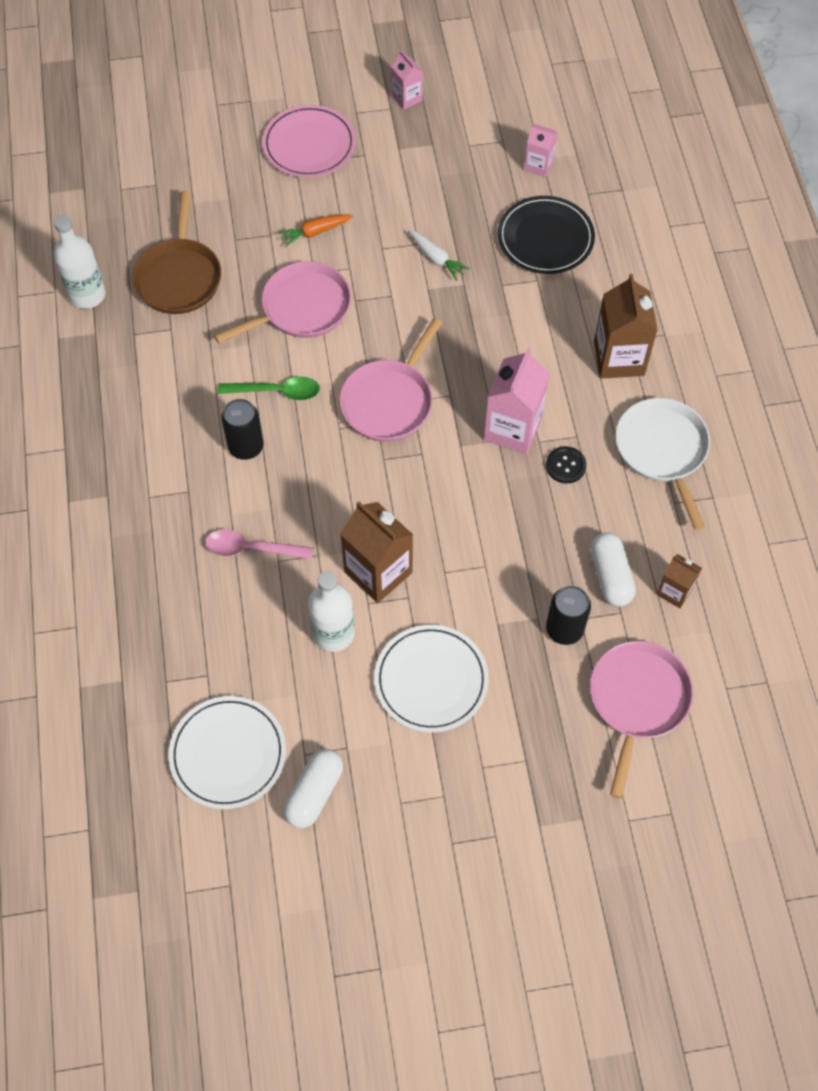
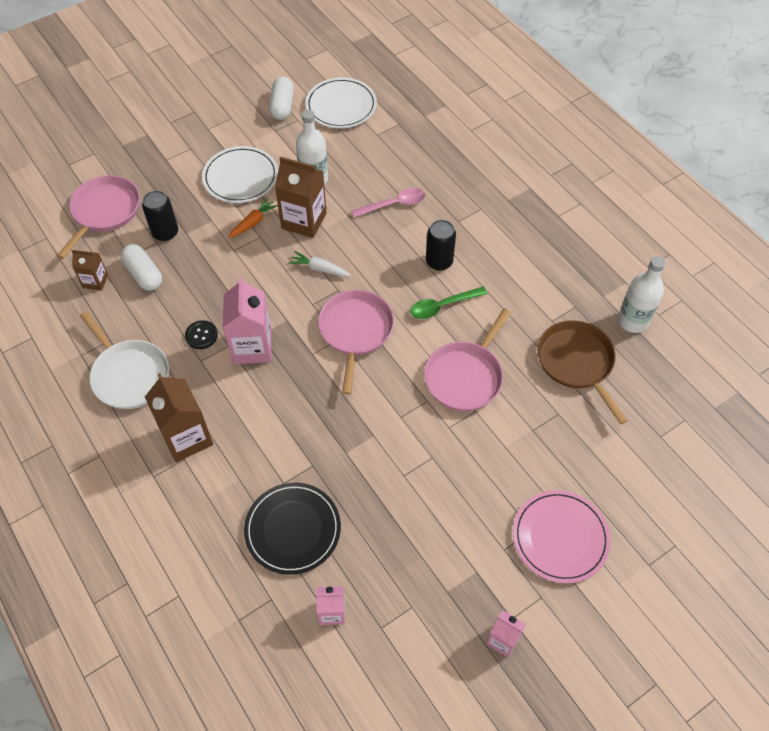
camera: 155 degrees right, 5 degrees down
orange carrot [278,214,353,247] -> orange carrot moved to [228,198,278,238]
white carrot [409,230,470,281] -> white carrot moved to [288,251,351,277]
pink pan [590,641,694,798] -> pink pan turned 150 degrees counterclockwise [57,175,140,259]

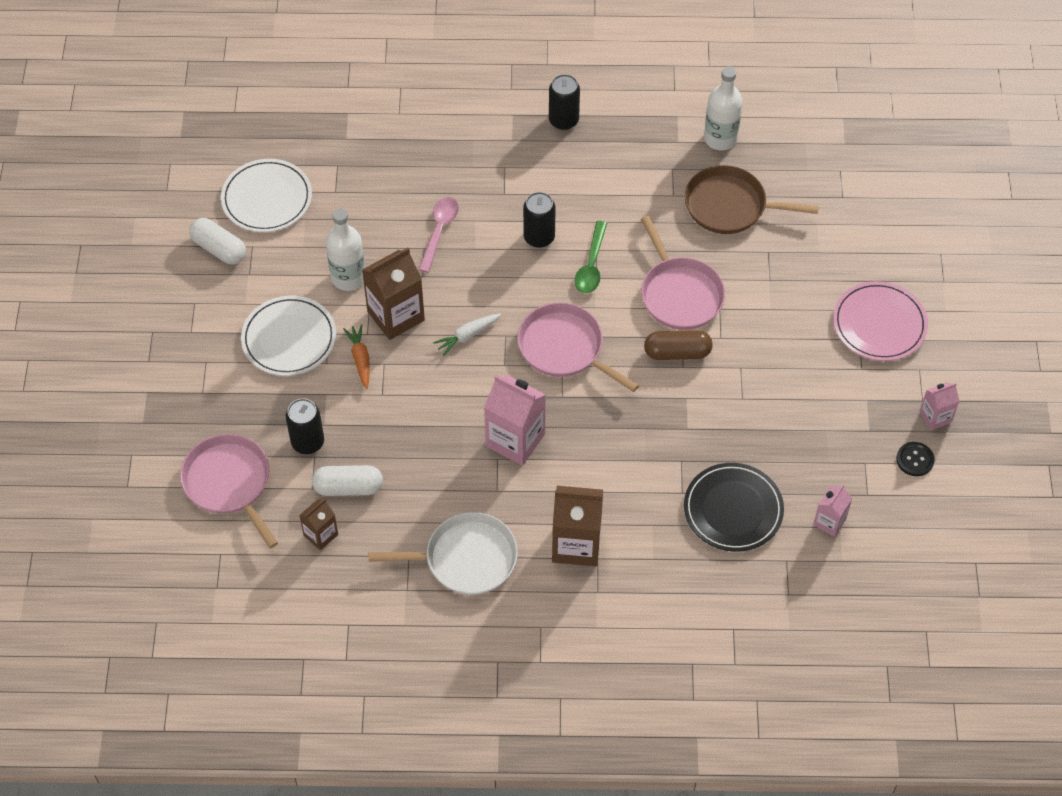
camera: 55 degrees left, 0 degrees up
black button [185,320,218,349] -> black button moved to [896,442,935,476]
none -> black can [549,74,580,130]
none -> brown capsule [644,330,713,360]

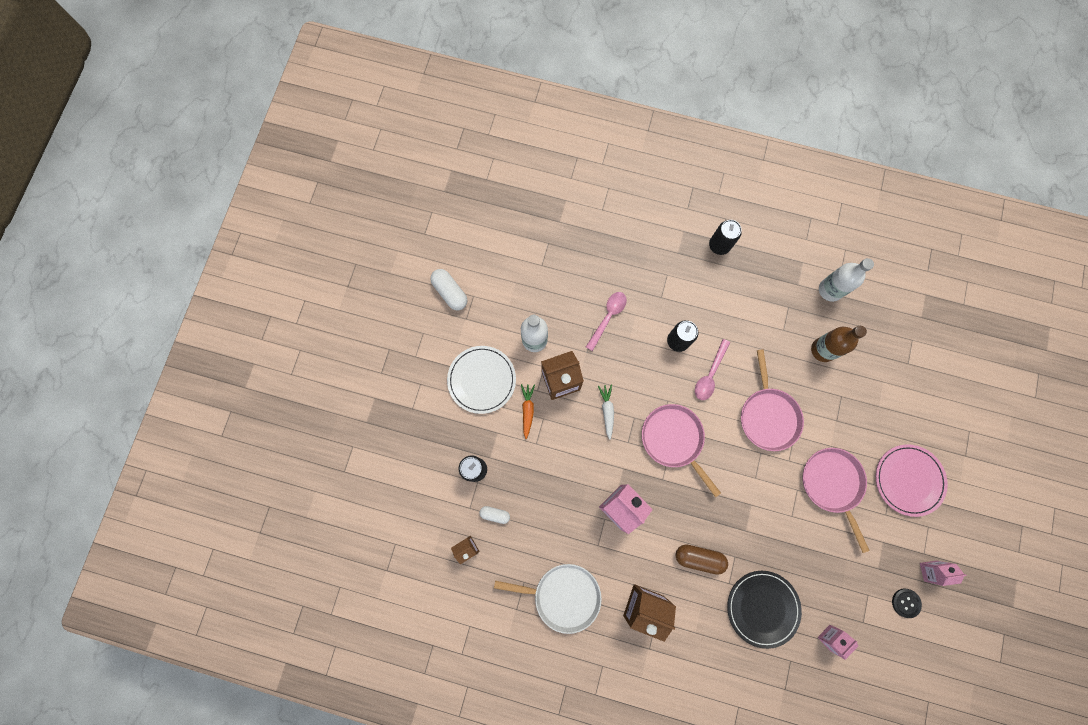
camera: 15 degrees right, 20 degrees up
pink pan [180,434,278,548] -> pink pan moved to [802,448,870,553]
white plate [221,159,312,232] -> none
white capsule [312,465,383,496] -> white capsule [479,506,510,524], size x0.61
white carrot [433,314,501,356] -> white carrot turned 105 degrees clockwise [598,384,614,440]
green spoon [575,221,607,293] -> pink spoon [695,339,730,400]
brown capsule [644,330,713,360] -> brown capsule moved to [676,544,728,575]
brown pan [684,165,819,234] -> brown bottle [811,326,867,362]

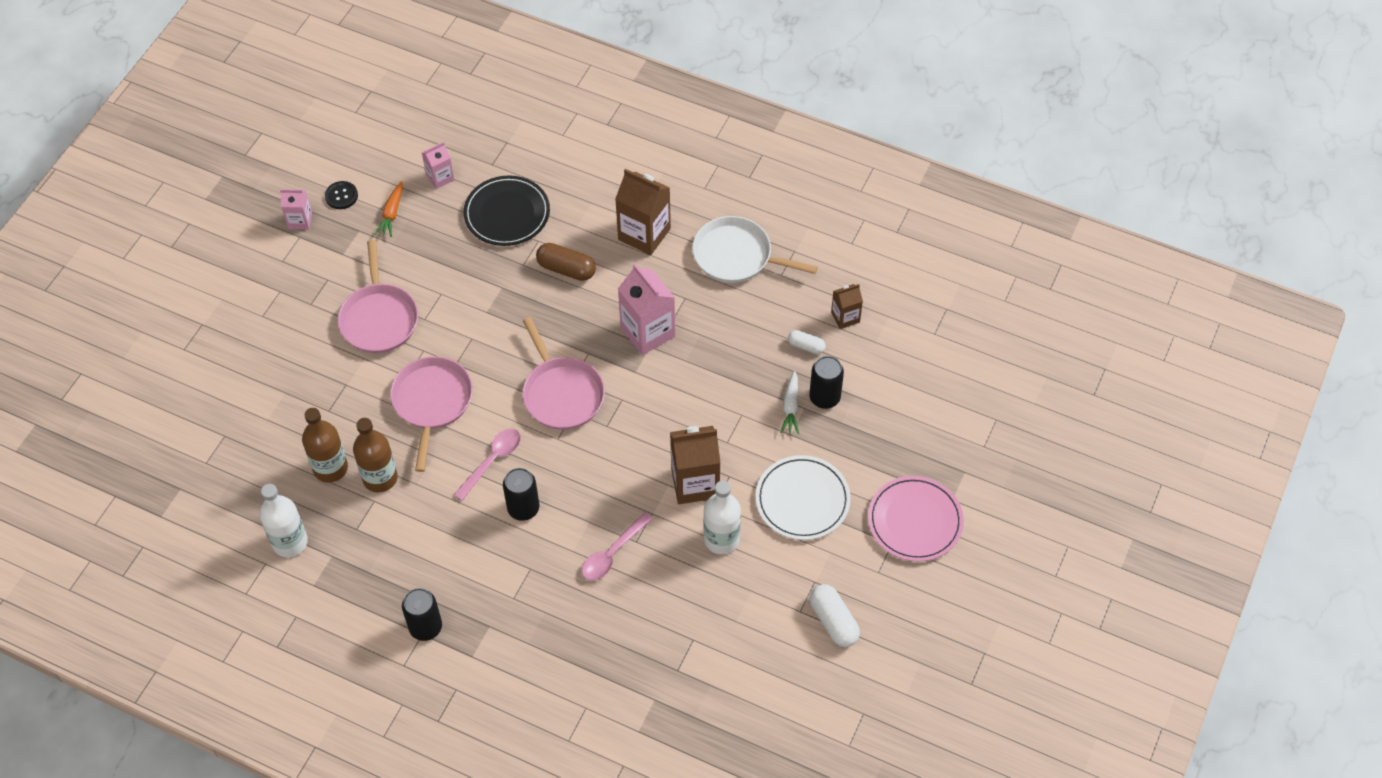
camera: 170 degrees left, 20 degrees down
orange carrot [521,384,535,439] -> orange carrot moved to [375,181,403,237]
white carrot [598,384,614,440] -> white carrot moved to [780,371,799,434]
pink plate [876,444,948,517] -> pink plate moved to [868,476,964,562]
none -> brown bottle [353,418,398,493]

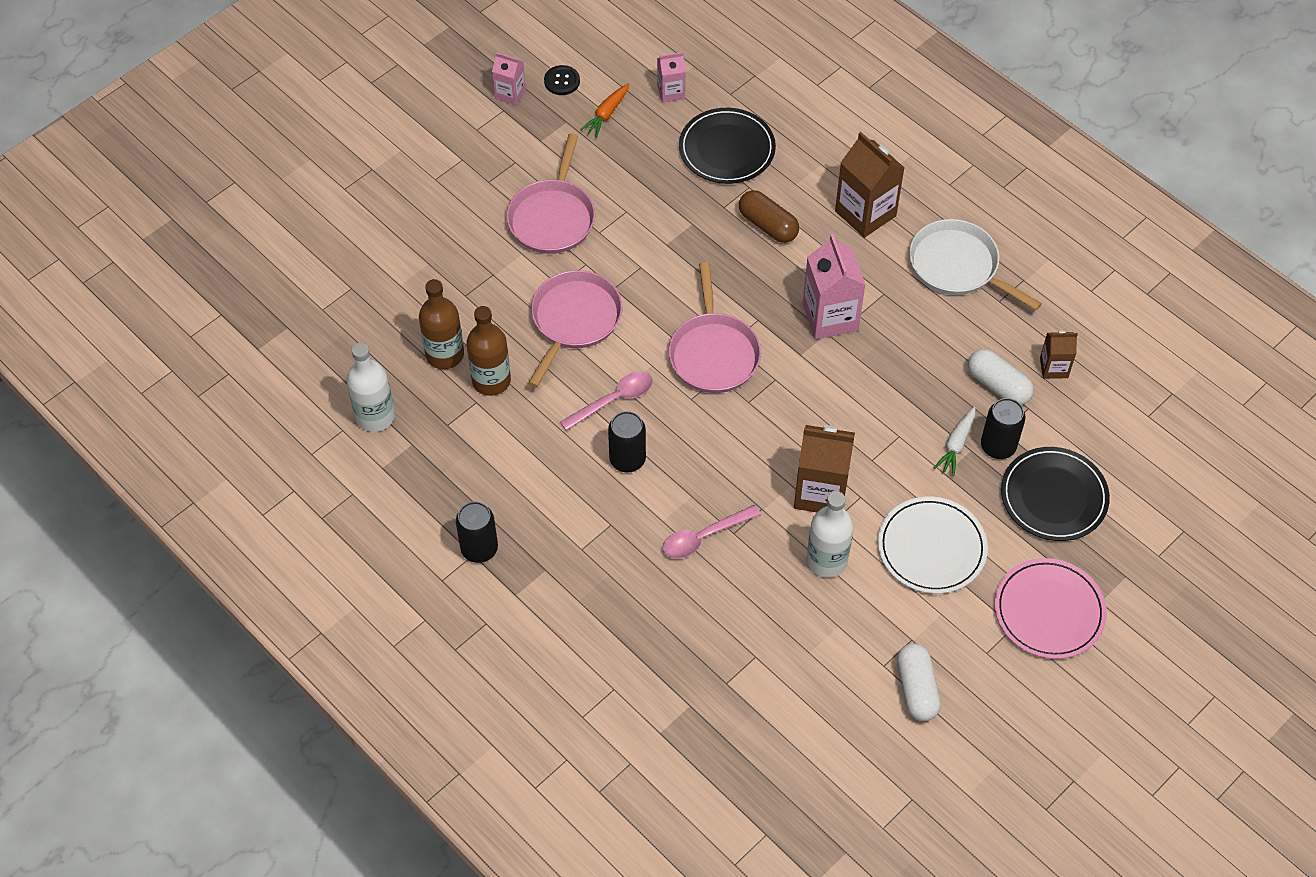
camera: 20 degrees right, 0 degrees up
white capsule [788,330,826,354] -> white capsule [968,349,1034,405], size x1.65
none -> black plate [1001,447,1110,541]

